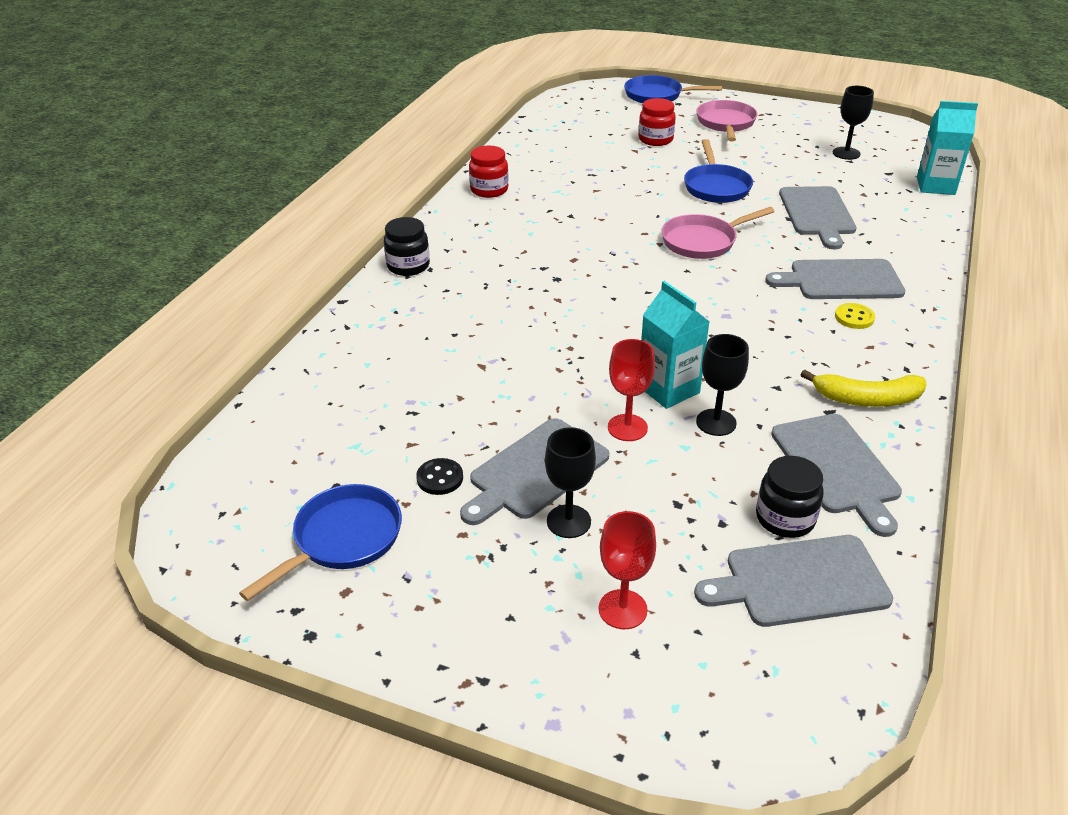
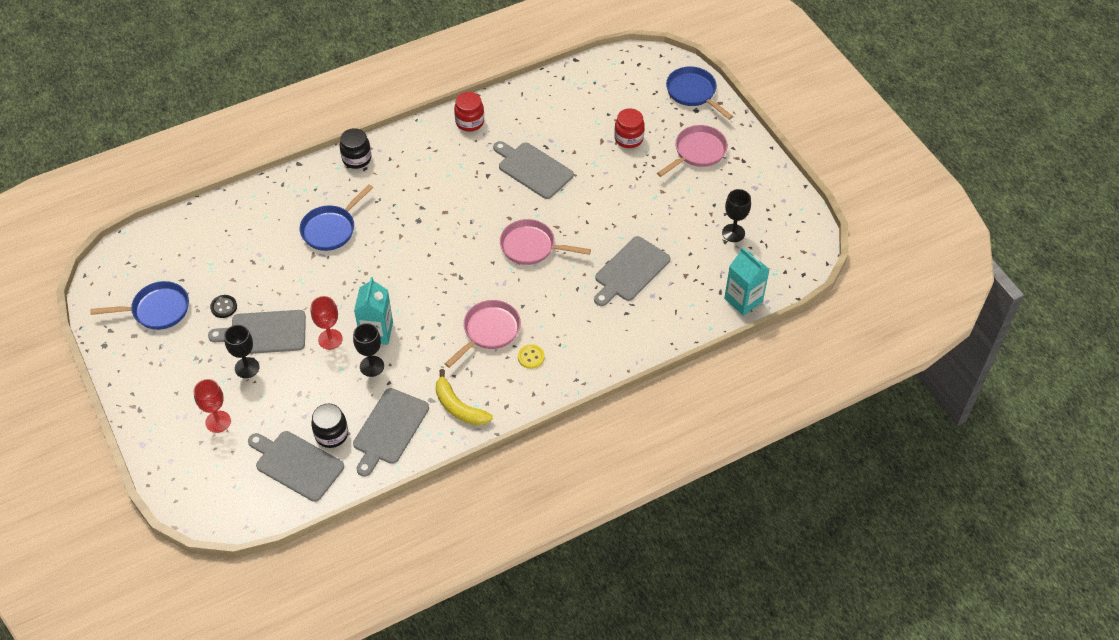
camera: 40 degrees right, 15 degrees up
blue pan [684,139,753,203] -> blue pan moved to [300,184,373,251]
grey cutting board [765,259,905,299] -> grey cutting board moved to [493,141,574,199]
none -> pink pan [445,300,521,368]

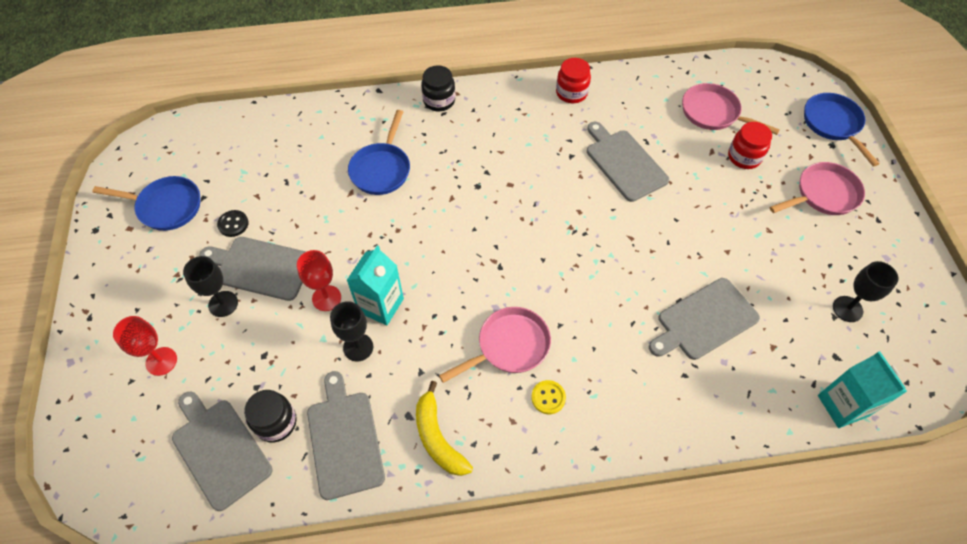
camera: 20 degrees right, 5 degrees up
blue pan [300,184,373,251] -> blue pan turned 45 degrees counterclockwise [348,110,410,195]
grey cutting board [353,388,429,477] -> grey cutting board turned 120 degrees clockwise [307,371,385,500]
pink pan [500,219,591,265] -> pink pan moved to [682,83,780,135]

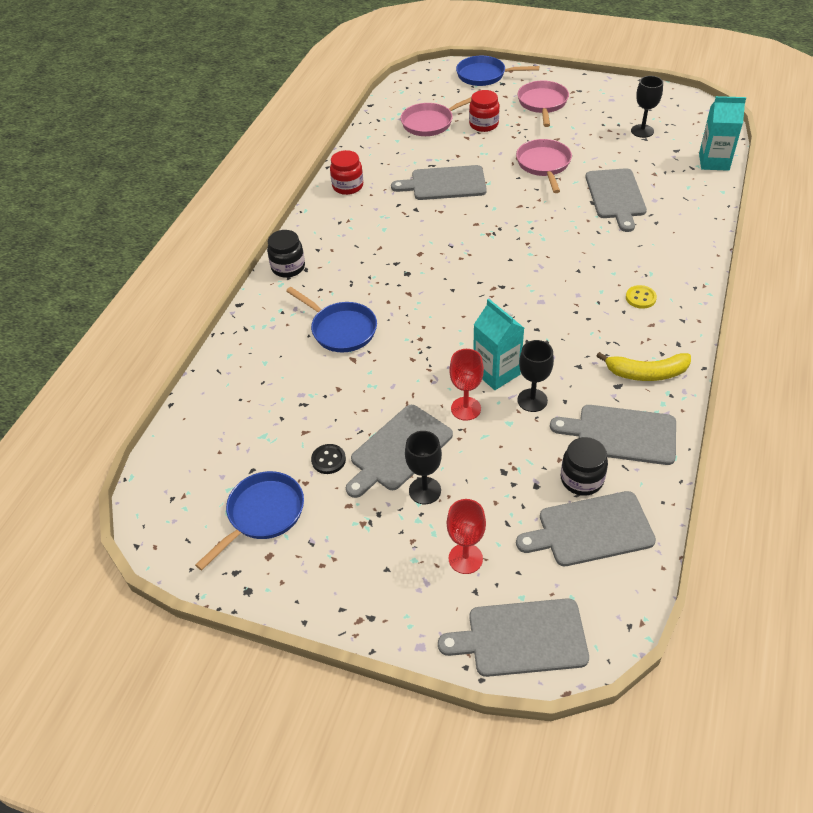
camera: 60 degrees left, 10 degrees down
pink pan [439,307,551,383] -> pink pan moved to [516,139,572,193]
none -> grey cutting board [438,598,589,677]

